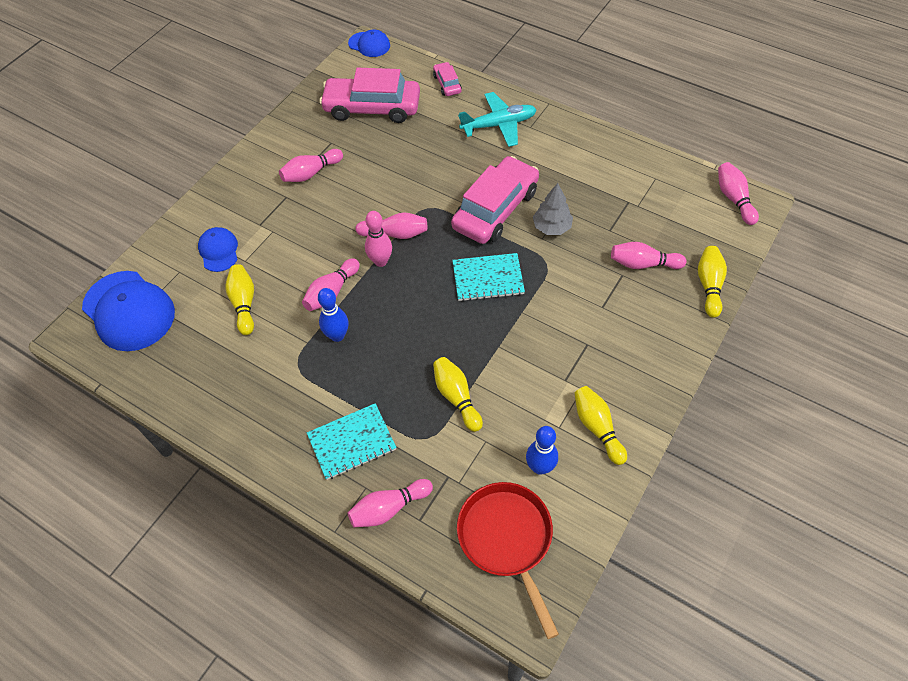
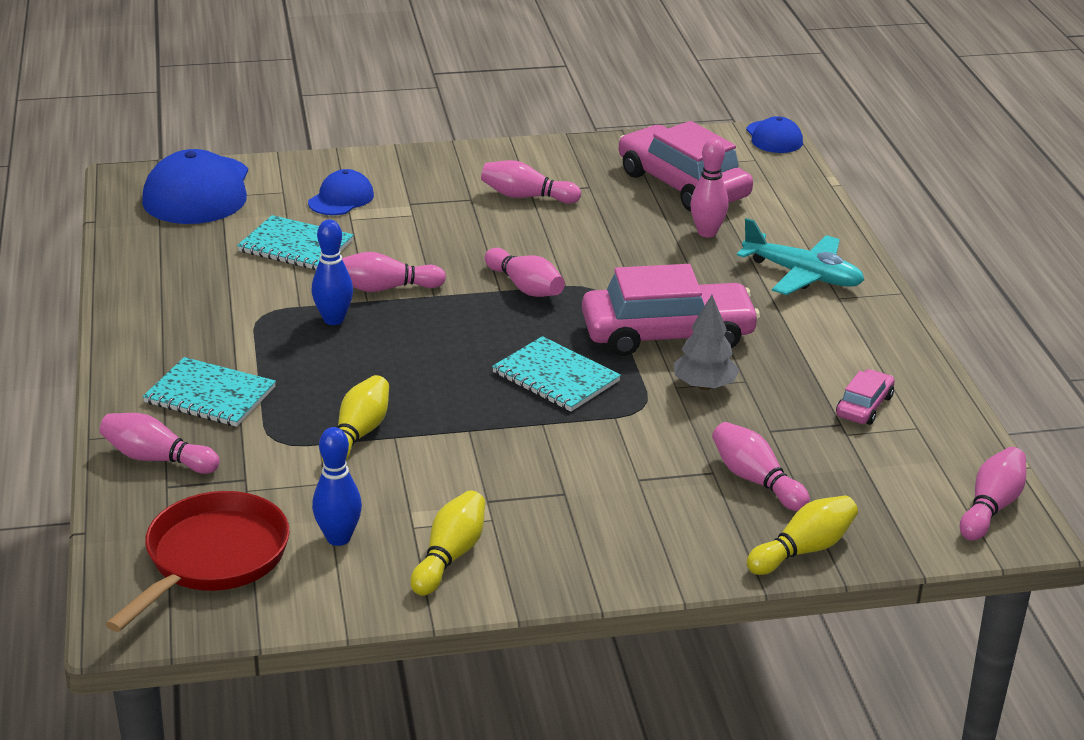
camera: 45 degrees right, 25 degrees down
yellow bowling pin [225,264,254,335] -> turquoise notebook [237,215,353,270]
pink bowling pin [365,211,392,267] -> pink bowling pin moved to [690,138,729,237]
pink car [433,62,462,96] -> pink car moved to [836,369,895,425]

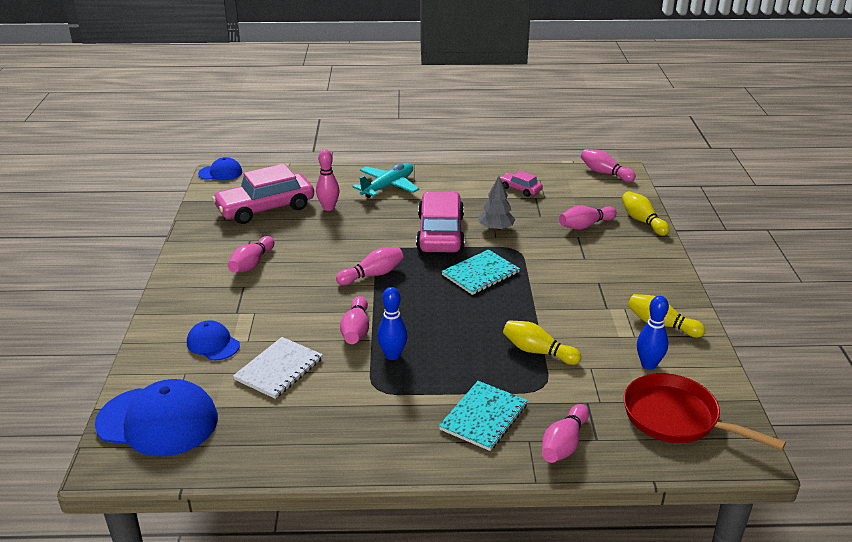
camera: 80 degrees left, 0 degrees up
turquoise notebook [237,215,353,270] -> white notebook [233,337,323,399]

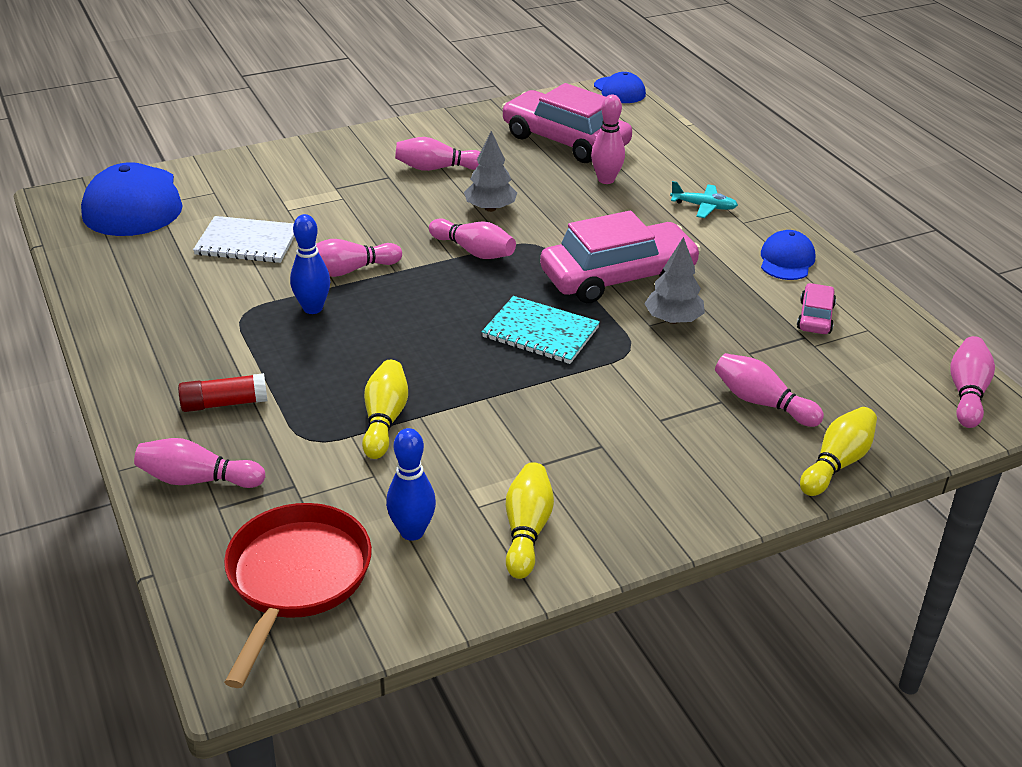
camera: 65 degrees right, 5 degrees up
blue cap [187,320,240,360] -> blue cap moved to [761,230,815,280]
turquoise plane [352,163,419,198] -> turquoise plane [670,181,738,218], size x0.58
turquoise notebook [439,381,528,451] -> red glue stick [178,373,267,412]
none -> grey tree [464,131,517,212]

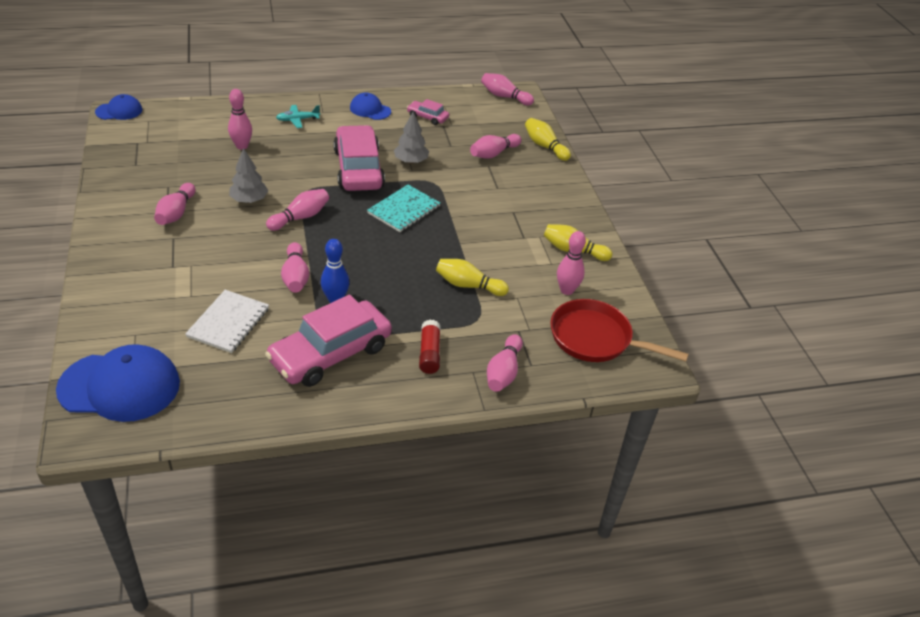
camera: 80 degrees left, 5 degrees up
blue bowling pin [386,428,436,541] -> pink bowling pin [557,231,586,295]
pink car [502,83,632,163] -> pink car moved to [265,294,392,387]
turquoise plane [670,181,738,218] -> turquoise plane turned 135 degrees counterclockwise [276,105,320,128]

